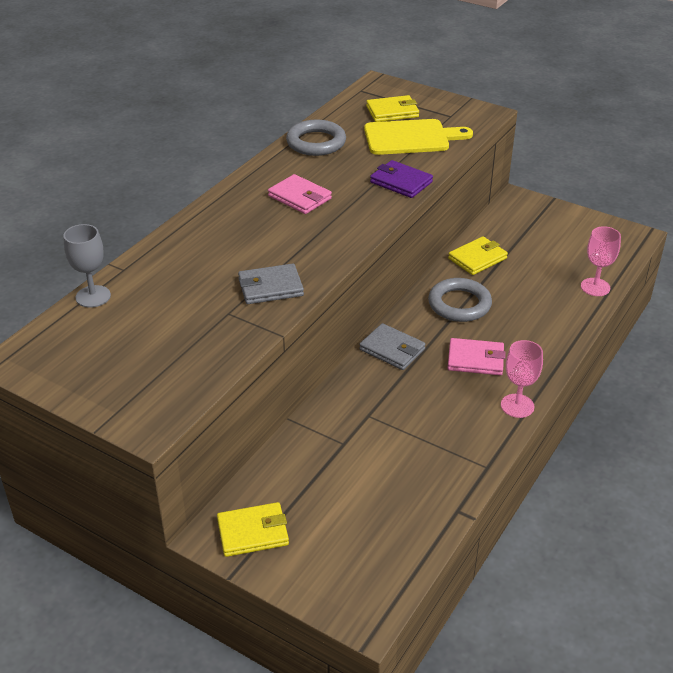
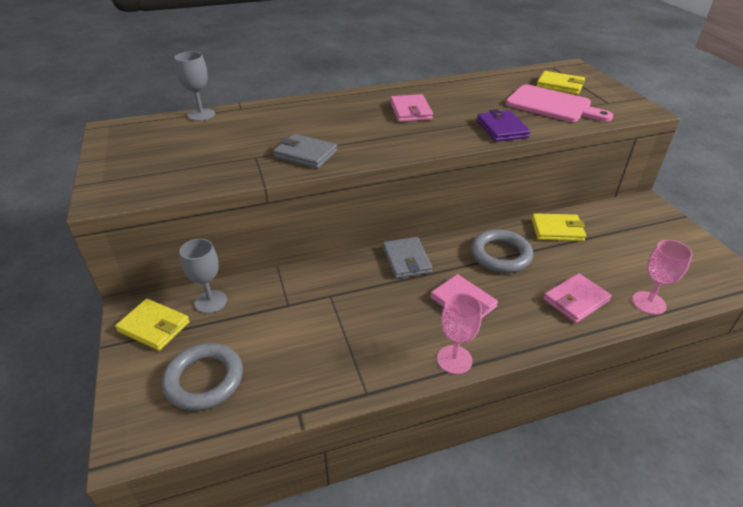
camera: 40 degrees right, 0 degrees up
grey ring [286,120,346,156] -> grey ring moved to [162,343,243,411]
yellow cutting board [364,119,473,155] -> pink cutting board [506,84,613,122]
none -> grey goblet [179,239,227,314]
none -> pink wallet [543,273,612,323]

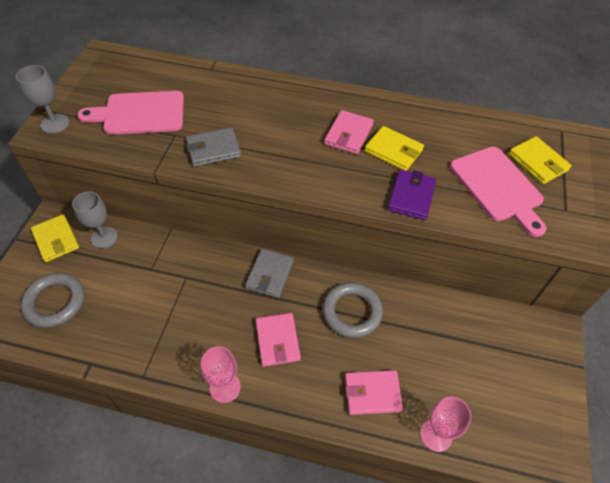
camera: 30 degrees right, 15 degrees up
grey goblet [174,51,215,121] -> grey goblet moved to [16,65,69,134]
grey wallet [273,134,337,169] -> grey wallet turned 75 degrees counterclockwise [186,127,241,167]
yellow wallet [531,213,586,241] -> yellow wallet moved to [365,126,424,171]
none -> pink cutting board [77,91,184,135]

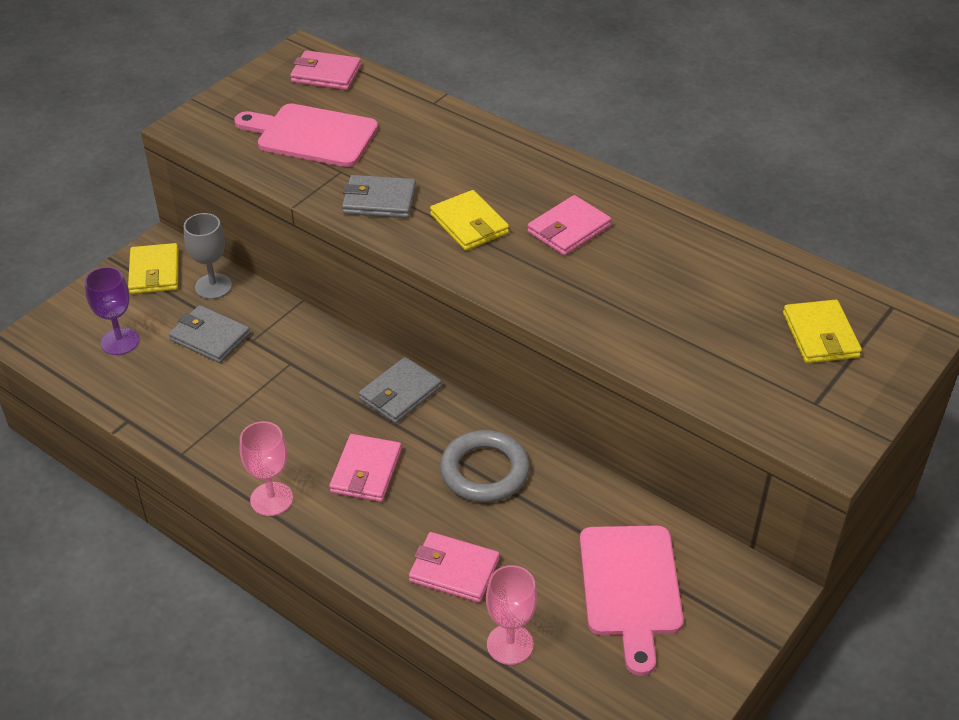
camera: 25 degrees right, 10 degrees down
grey goblet [16,65,69,134] -> none
grey ring [21,273,84,328] -> purple goblet [84,267,139,355]
yellow wallet [365,126,424,171] -> yellow wallet moved to [430,190,509,251]
purple wallet [387,169,437,220] -> none
pink cutting board [450,147,547,237] -> pink cutting board moved to [580,526,683,676]
none -> grey wallet [169,305,250,363]
none -> pink wallet [290,50,361,90]

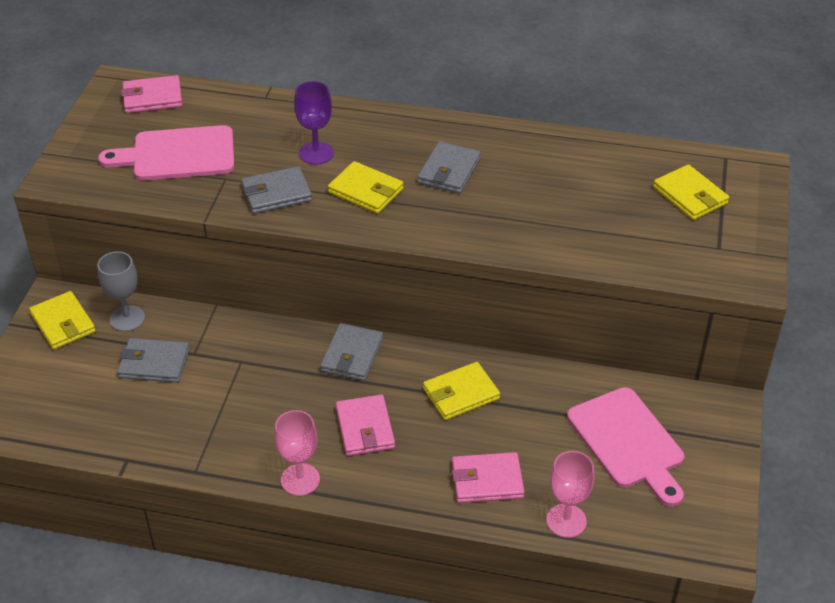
camera: 25 degrees left, 0 degrees up
purple goblet [84,267,139,355] -> purple goblet moved to [294,81,334,165]
grey ring [440,430,530,503] -> yellow wallet [423,362,500,420]
pink wallet [527,195,611,256] -> grey wallet [418,141,481,193]

